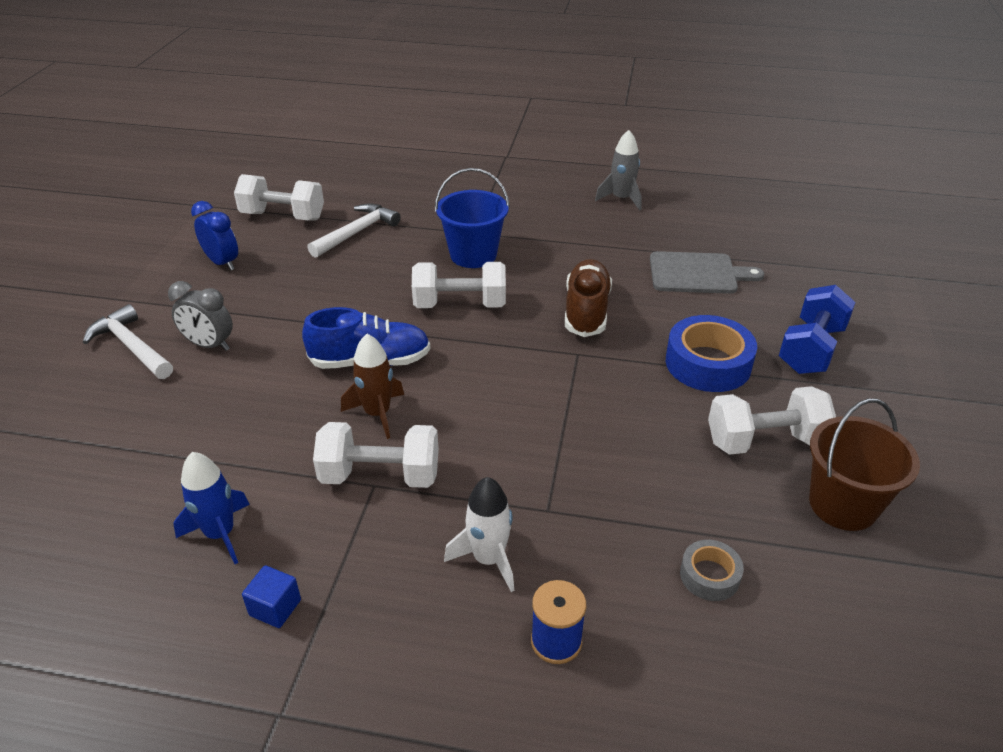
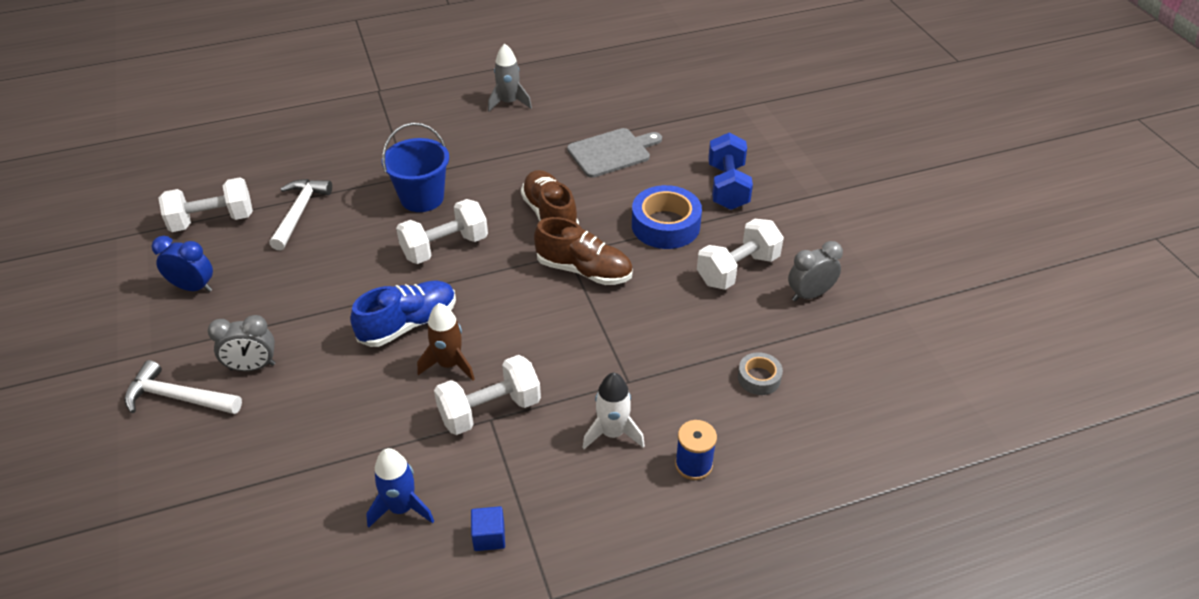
camera: 30 degrees left, 5 degrees up
brown bucket [809,398,920,531] -> grey clock [788,241,843,301]
none -> brown shoe [534,217,633,285]

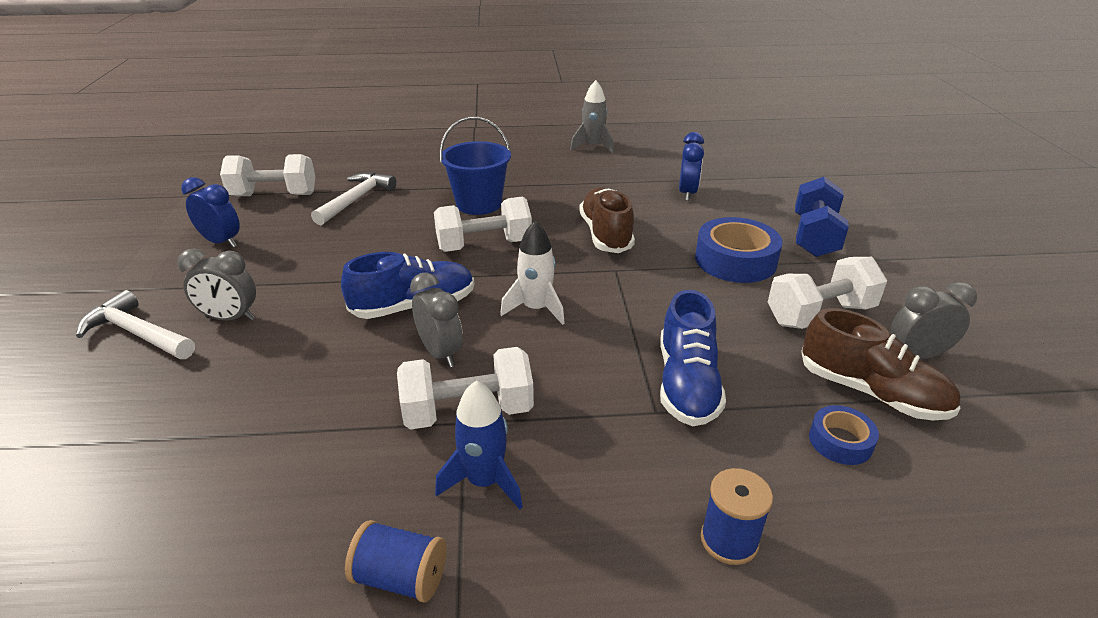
camera: 15 degrees right, 10 degrees down
blue rocket [366,448,434,527] -> blue rocket moved to [435,381,523,510]
brown rocket [417,303,475,381] -> grey clock [410,272,463,367]
blue cube [471,506,505,551] -> blue spool [345,520,447,602]
brown shoe [534,217,633,285] -> brown shoe moved to [801,308,961,420]
grey cutting board [567,128,662,178] -> blue clock [679,132,704,201]
white rocket [582,373,645,449] -> white rocket moved to [500,221,565,325]
grey tape [738,352,783,395] -> blue tape [809,405,879,465]
none -> blue shoe [660,290,726,426]

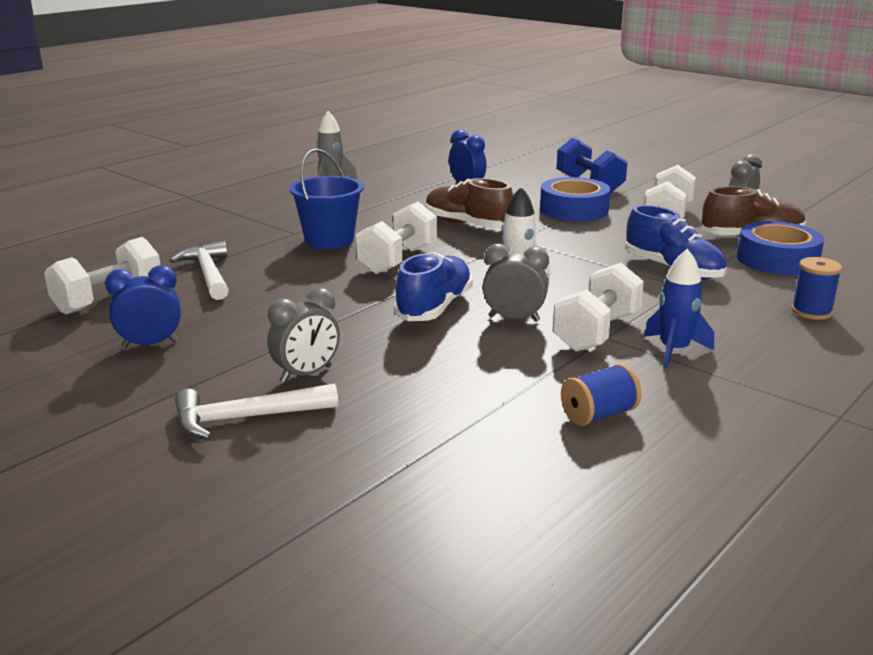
camera: 45 degrees left, 10 degrees down
blue spool [345,520,447,602] -> blue spool moved to [561,364,642,426]
blue tape [809,405,879,465] -> blue tape [737,221,824,275], size x1.86

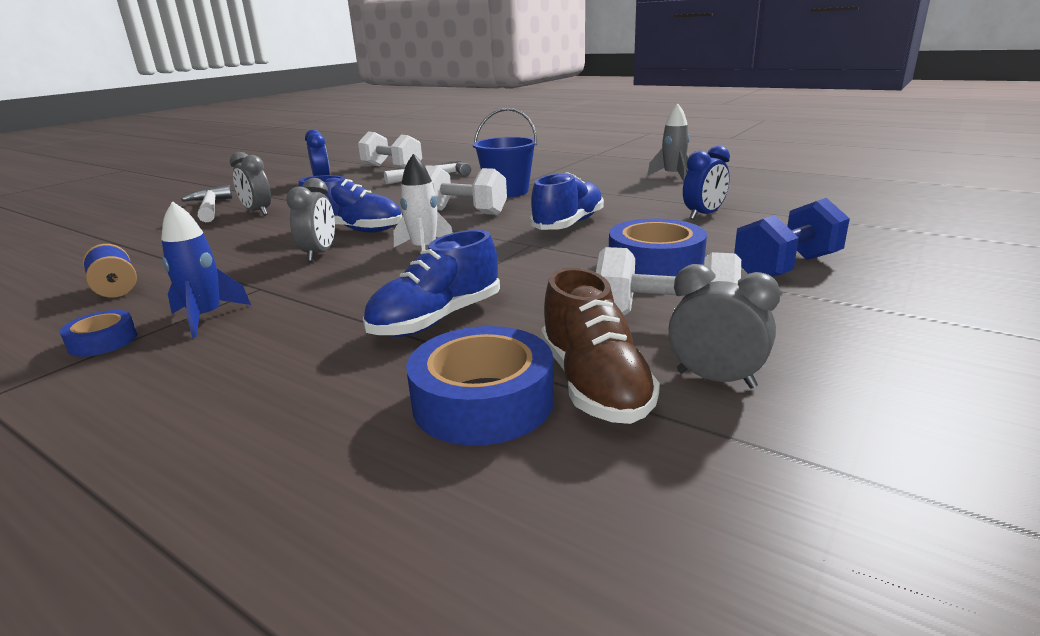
camera: 85 degrees right, 0 degrees up
brown shoe [426,178,513,228] -> blue shoe [530,172,604,230]
white dumbbell [553,263,644,352] -> none
blue spool [792,257,842,320] -> none
none -> blue tape [60,310,137,357]

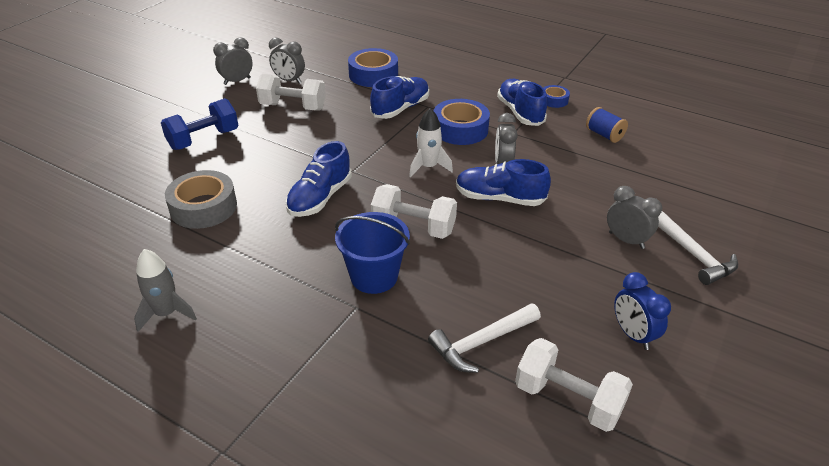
camera: 175 degrees right, 15 degrees up
blue rocket [161,201,251,338] -> blue shoe [497,79,547,126]
brown shoe [541,267,660,424] -> none
blue tape [609,218,707,276] -> blue tape moved to [434,99,490,145]
blue clock [683,145,730,220] -> grey tape [165,170,237,229]
none -> grey clock [213,37,253,85]

